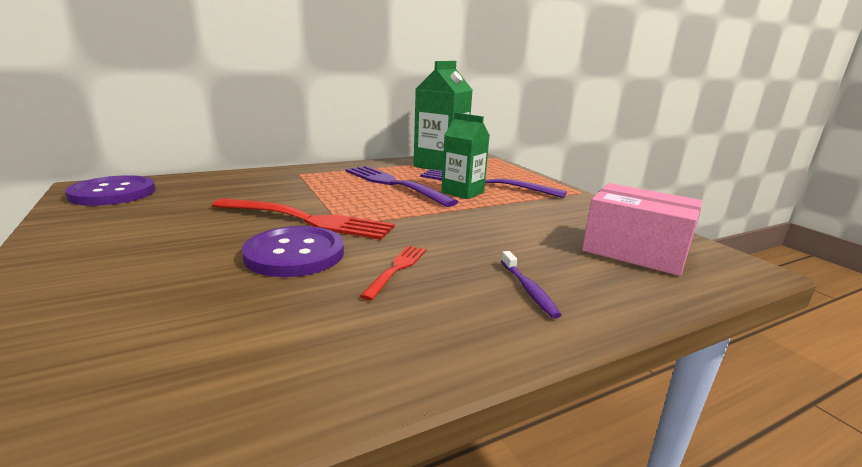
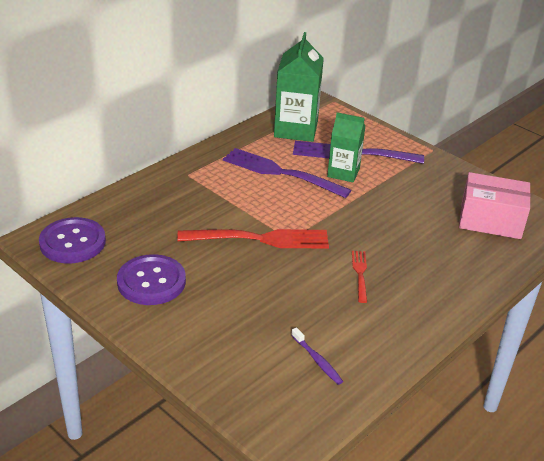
camera: 20 degrees left, 15 degrees up
purple button [242,226,344,277] -> purple button moved to [117,254,186,305]
purple toothbrush [501,251,561,319] -> purple toothbrush moved to [291,327,343,385]

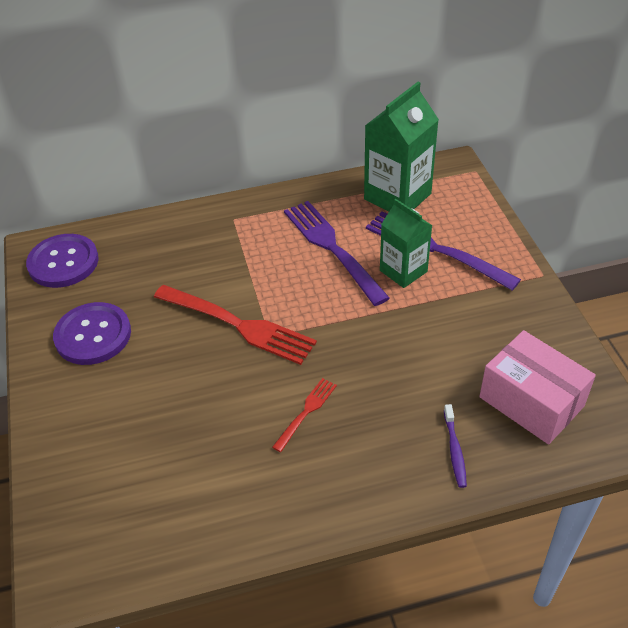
camera: 35 degrees right, 10 degrees up
purple toothbrush [291,327,343,385] -> purple toothbrush moved to [444,404,467,488]

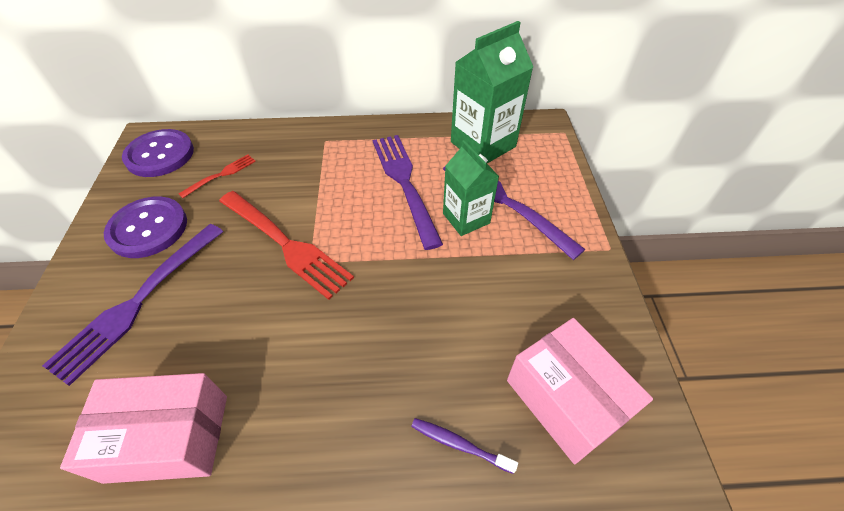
camera: 10 degrees right, 5 degrees up
red fork [272,378,337,452] -> red fork moved to [178,154,256,198]
purple toothbrush [444,404,467,488] -> purple toothbrush turned 105 degrees clockwise [411,418,518,474]
none -> purple fork [42,224,223,386]
none -> pink box [60,373,227,484]

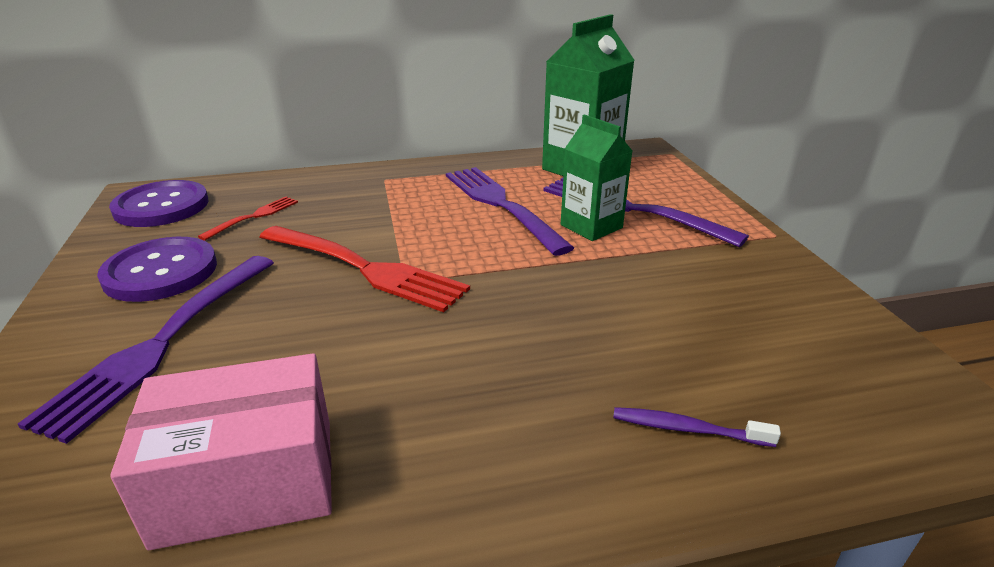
camera: 10 degrees left, 20 degrees down
pink box [507,318,653,464] -> none

